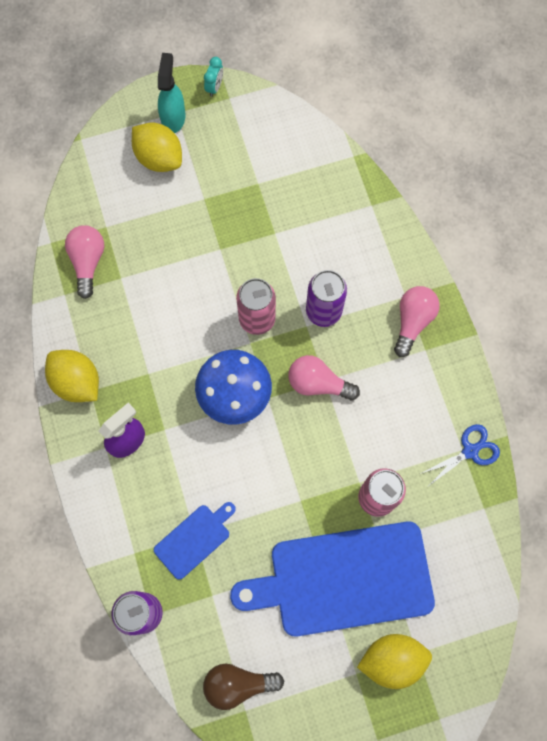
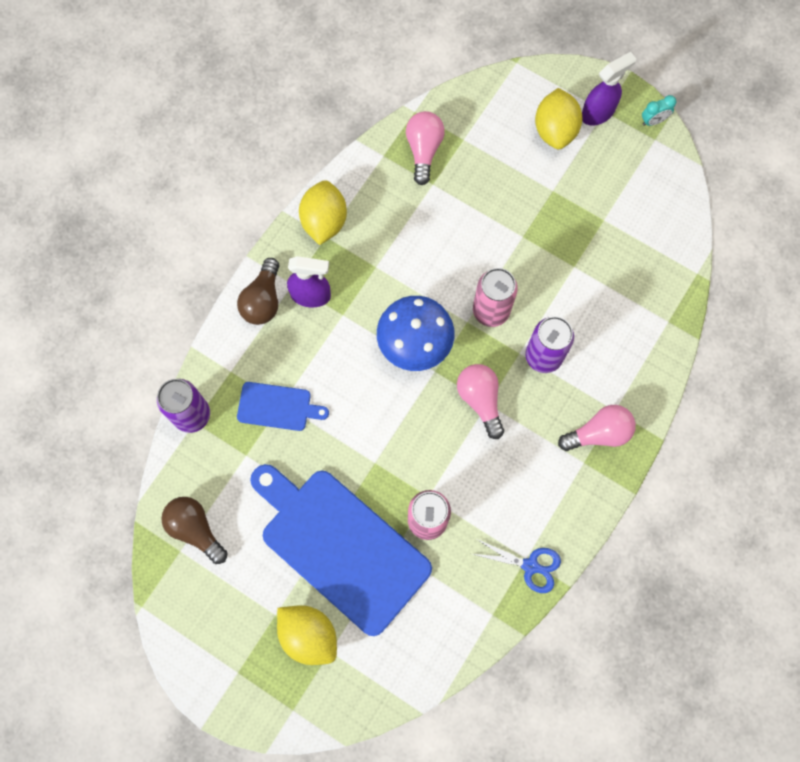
camera: 50 degrees right, 0 degrees up
pink light bulb [65,225,104,299] -> pink light bulb turned 45 degrees counterclockwise [406,111,445,185]
turquoise spray bottle [158,53,186,133] -> purple spray bottle [582,52,636,126]
none -> brown light bulb [237,258,279,325]

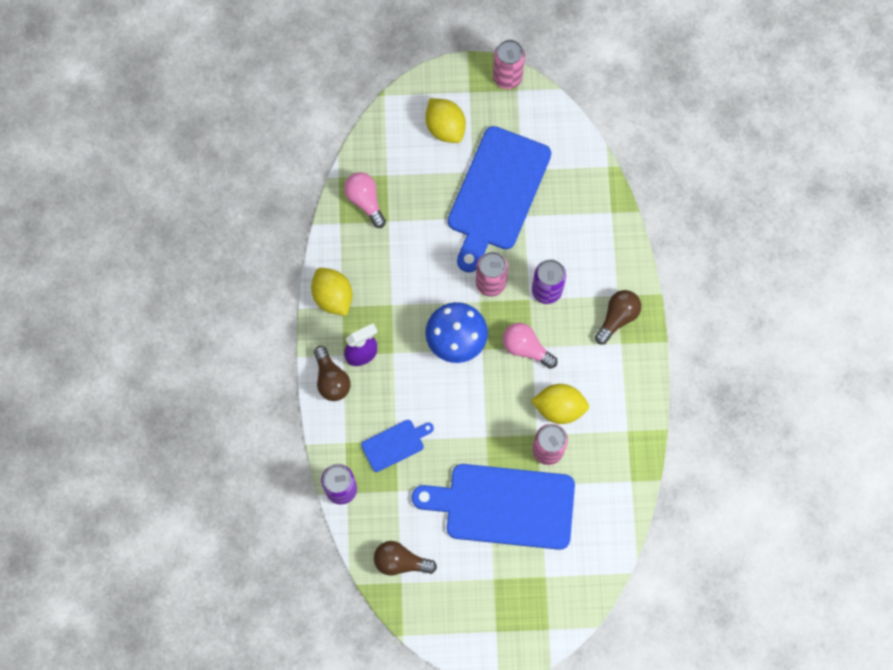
camera: 35 degrees left, 0 degrees up
yellow lemon [277,605,337,665] -> yellow lemon moved to [531,384,589,424]
blue scissors [473,539,561,593] -> none
pink light bulb [558,405,636,451] -> brown light bulb [595,290,641,345]
purple spray bottle [582,52,636,126] -> none
turquoise clock [642,95,676,126] -> pink can [493,40,525,89]
none -> blue cutting board [448,126,551,272]

